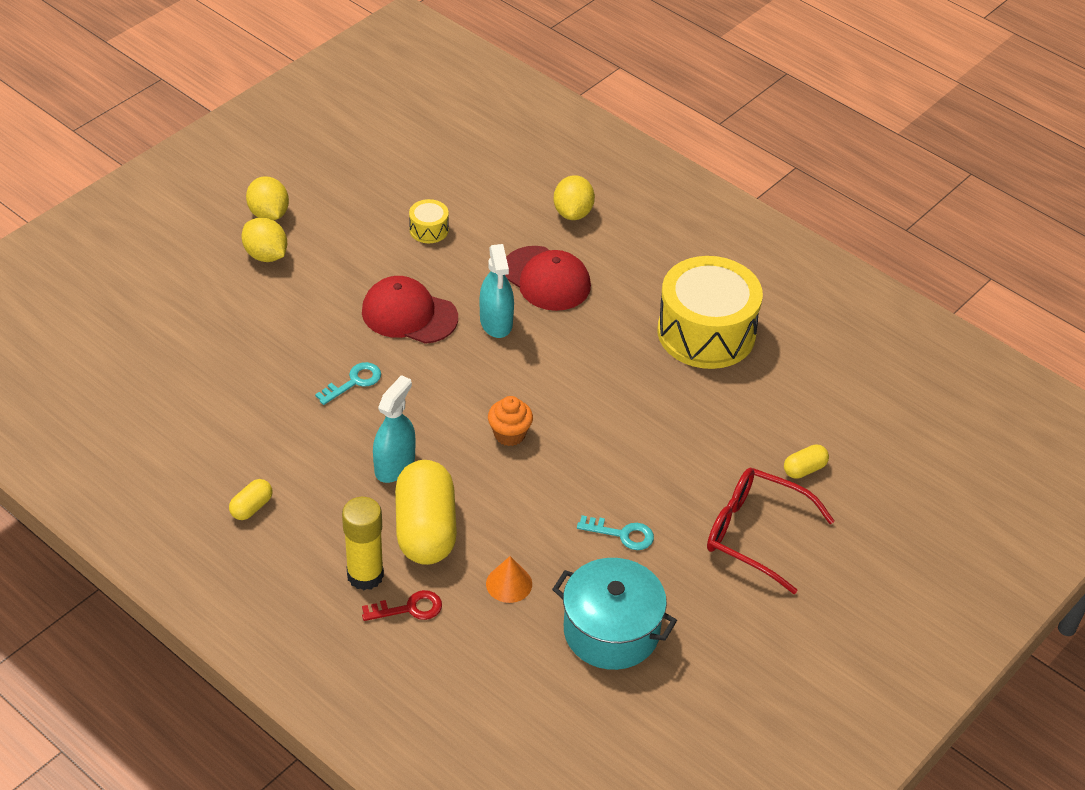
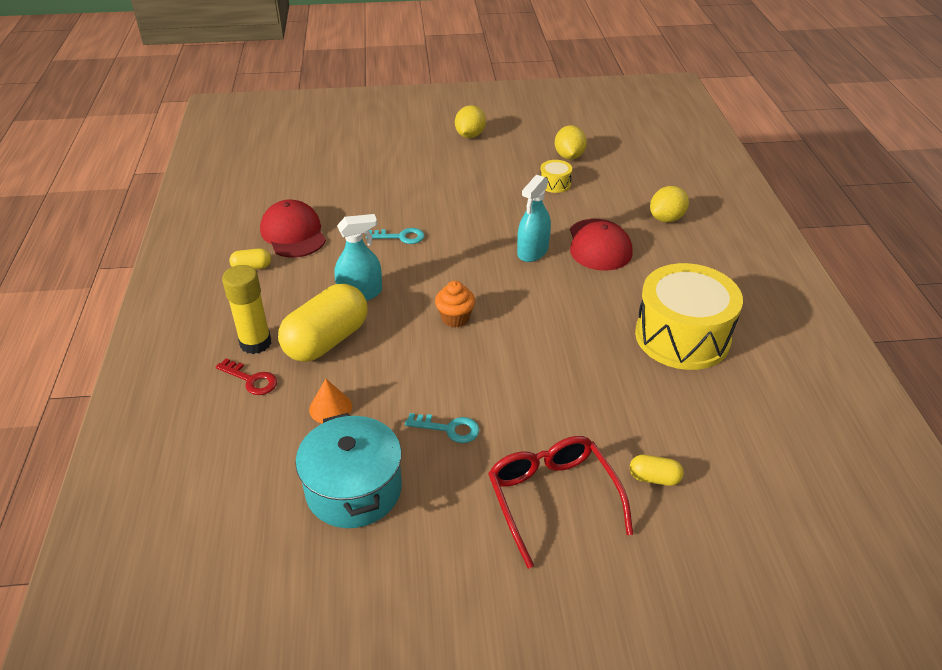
camera: 45 degrees right, 5 degrees down
yellow lemon [242,217,287,262] -> yellow lemon moved to [555,125,587,160]
red cap [362,276,458,344] -> red cap moved to [260,199,326,258]
turquoise key [577,515,654,550] -> turquoise key turned 45 degrees counterclockwise [405,413,479,443]

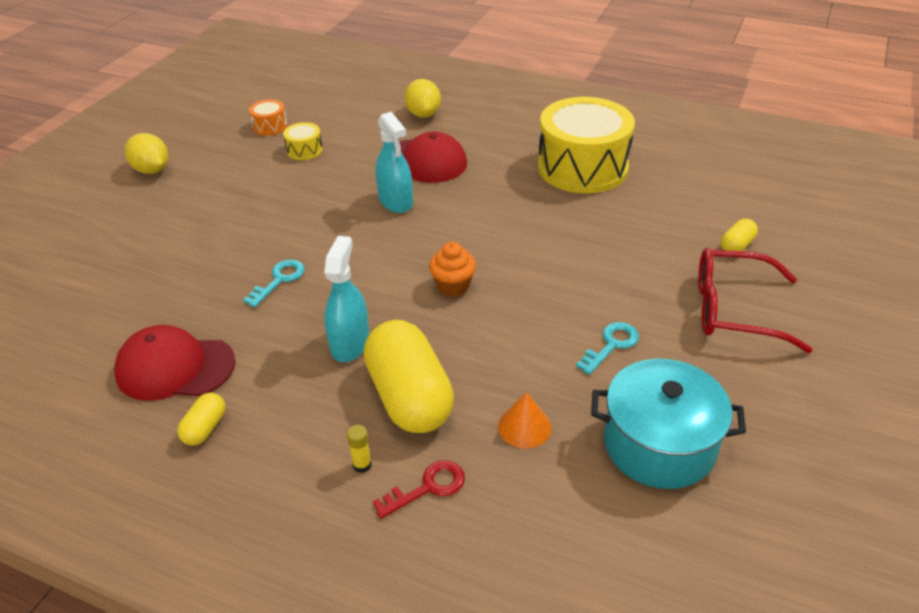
camera: 60 degrees left, 0 degrees up
yellow glue stick [222,265,271,354] -> yellow glue stick [347,425,371,473], size x0.43
yellow lemon [555,125,587,160] -> orange drum [249,99,287,135]

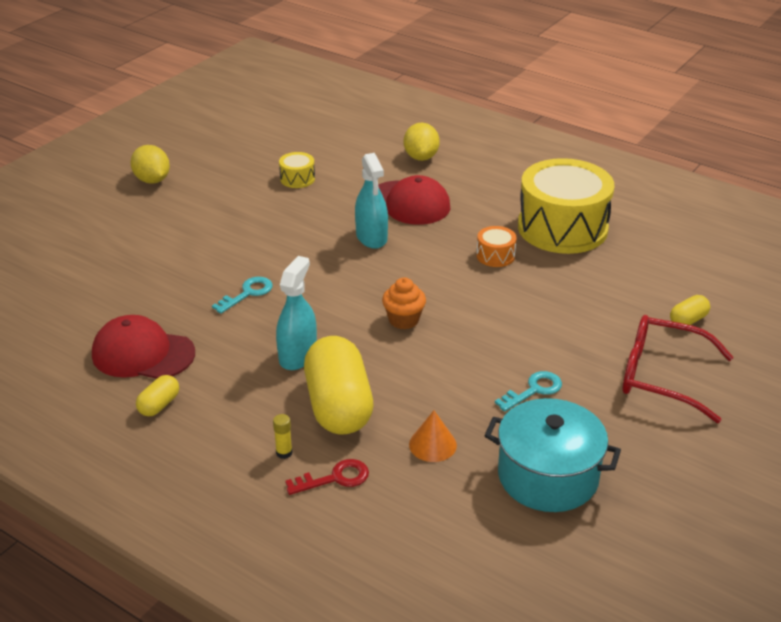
camera: 10 degrees right, 5 degrees down
orange drum [249,99,287,135] -> orange drum moved to [476,226,517,267]

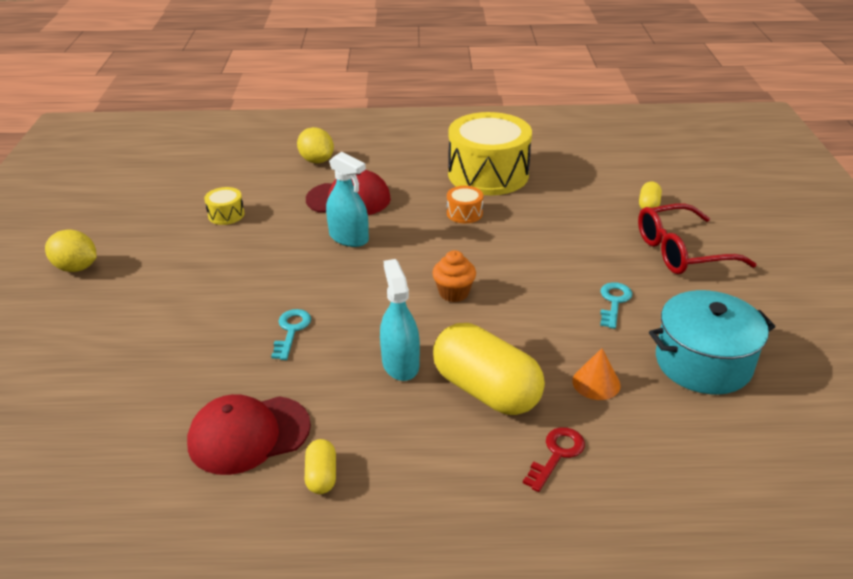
camera: 35 degrees left, 0 degrees up
yellow glue stick [273,414,292,459] -> none

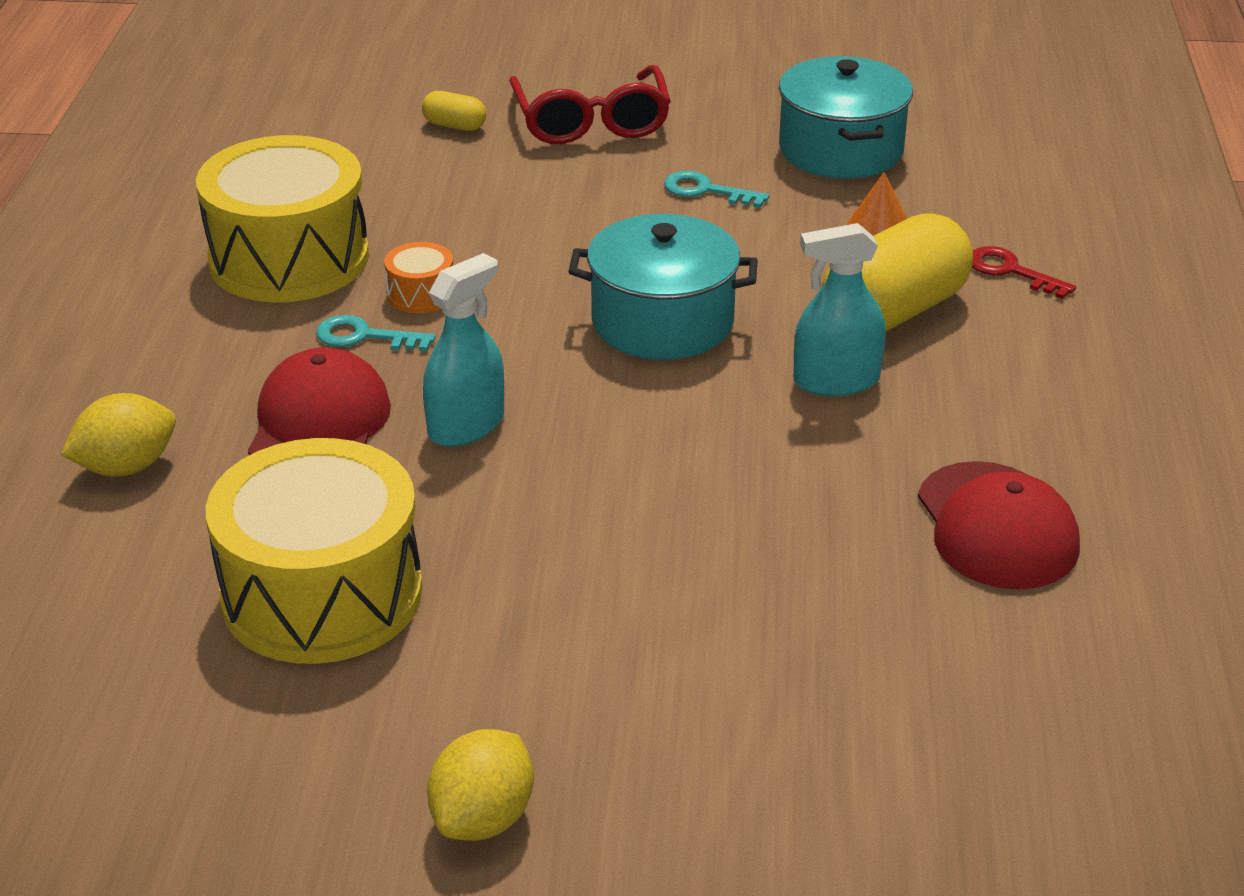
camera: 85 degrees left, 0 degrees up
yellow drum [204,187,245,225] -> yellow drum [206,438,422,664], size x2.41
turquoise key [271,309,311,360] -> turquoise key moved to [316,315,436,351]
yellow capsule [305,439,336,494] -> none
orange cupcake [432,250,476,302] -> turquoise pot [568,214,758,360]

